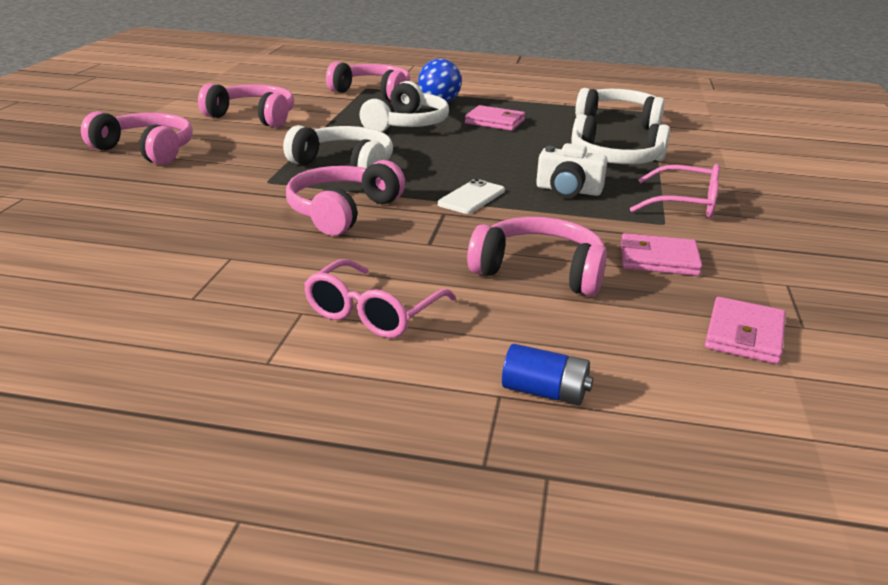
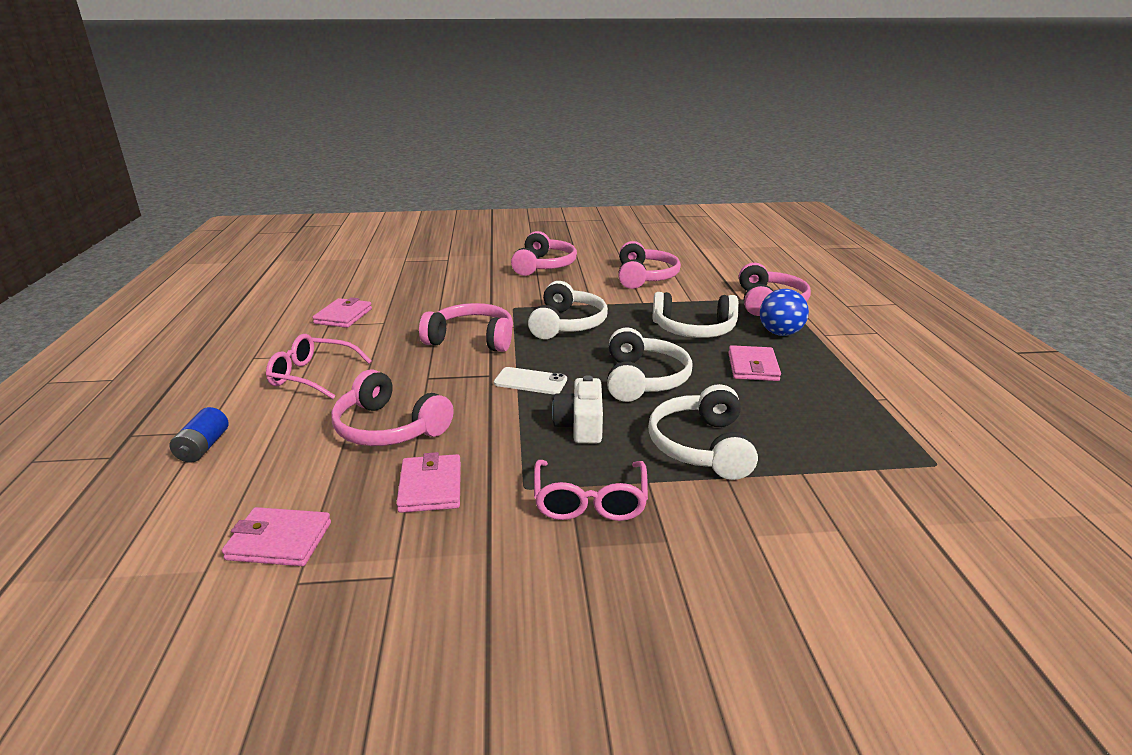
camera: 75 degrees right, 0 degrees up
pink headphones [467,217,607,296] -> pink headphones turned 120 degrees clockwise [331,370,454,446]
white headphones [575,88,665,129] -> white headphones moved to [607,327,692,402]
none -> pink wallet [312,297,372,328]

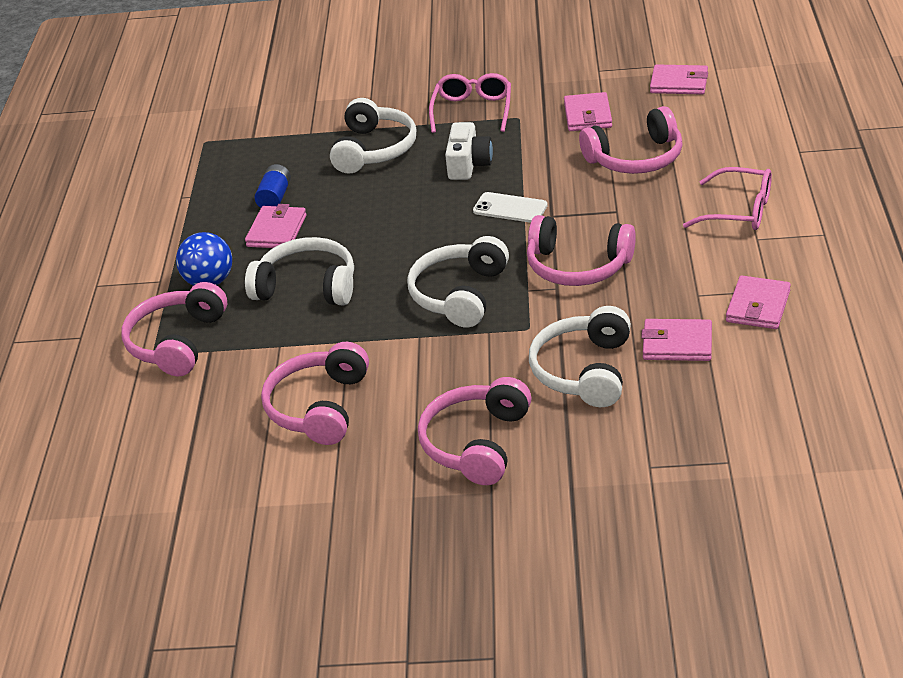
camera: 170 degrees left, 10 degrees up
blue battery [170,407,229,463] -> blue battery moved to [255,164,291,208]
pink headphones [331,370,454,446] -> pink headphones turned 120 degrees clockwise [579,106,683,174]
white headphones [607,327,692,402] -> white headphones moved to [529,306,631,407]
none -> pink wallet [641,319,712,361]

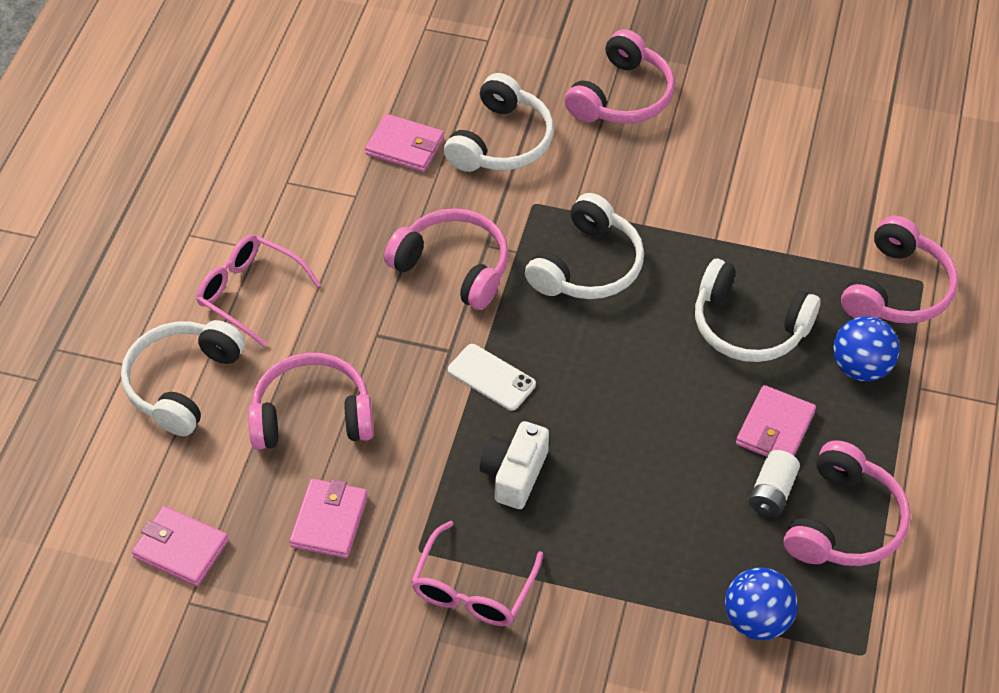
camera: 170 degrees left, 15 degrees up
blue battery [255,164,291,208] -> white battery [749,450,800,517]
pink headphones [261,342,369,445] -> pink headphones moved to [784,440,910,566]
white headphones [330,98,416,174] -> white headphones moved to [121,320,246,436]
pink wallet [726,275,791,329] -> none
none -> blue ball [725,567,798,640]

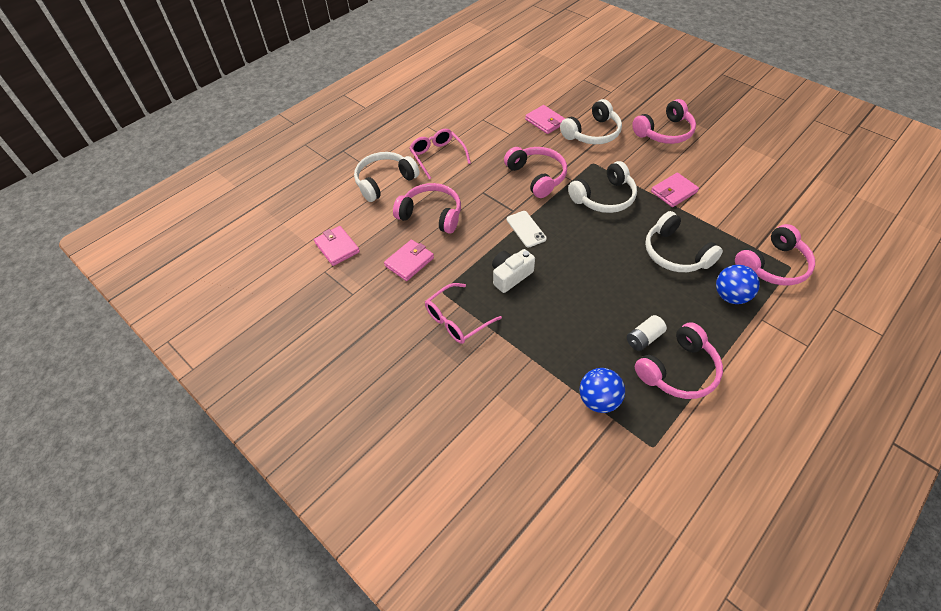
camera: 30 degrees right, 0 degrees up
pink wallet [736,385,816,457] -> pink wallet moved to [651,173,699,207]

